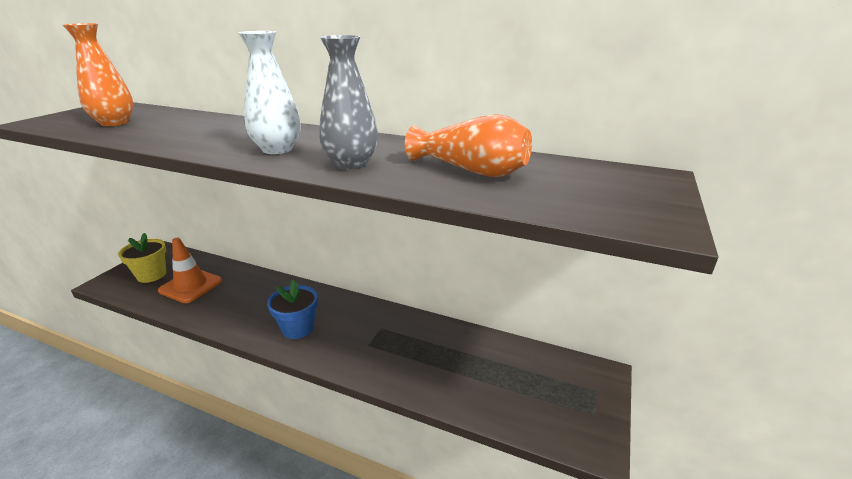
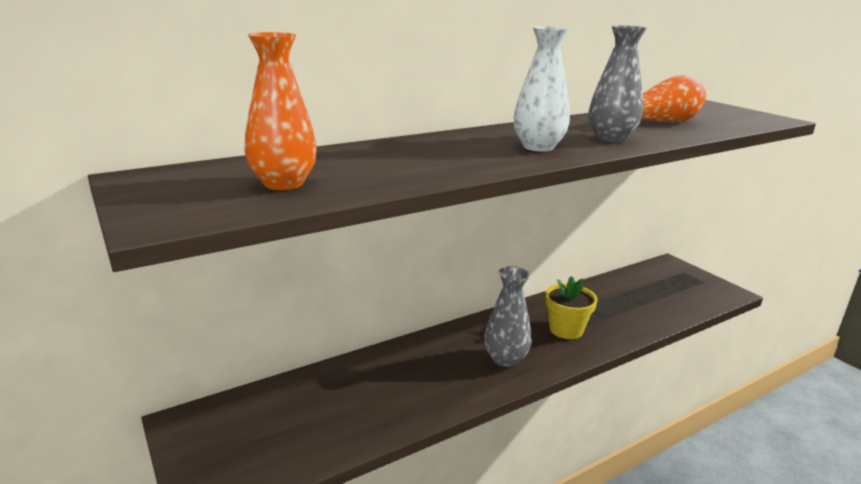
camera: 55 degrees left, 5 degrees down
yellow flower pot [118,233,166,283] -> yellow flower pot moved to [545,276,598,339]
orange traffic cone [158,238,222,303] -> none
blue flower pot [267,279,318,339] -> grey vase [484,266,532,367]

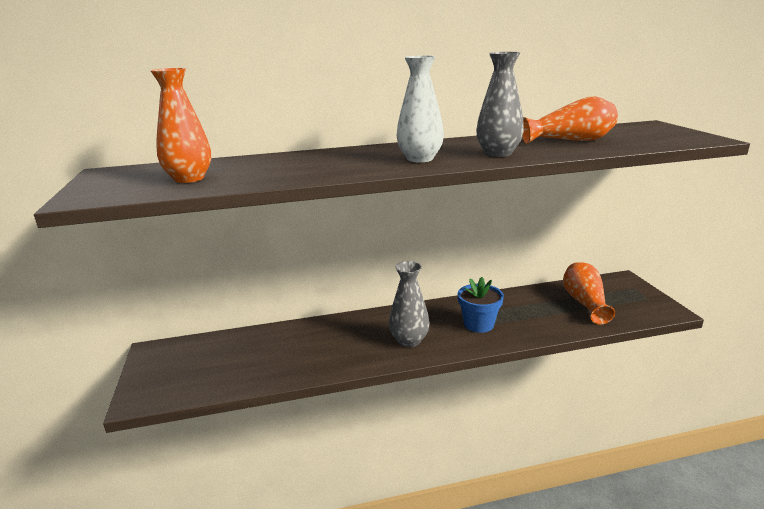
camera: 20 degrees right, 0 degrees up
yellow flower pot [545,276,598,339] -> blue flower pot [458,277,504,333]
none -> orange vase [563,262,615,325]

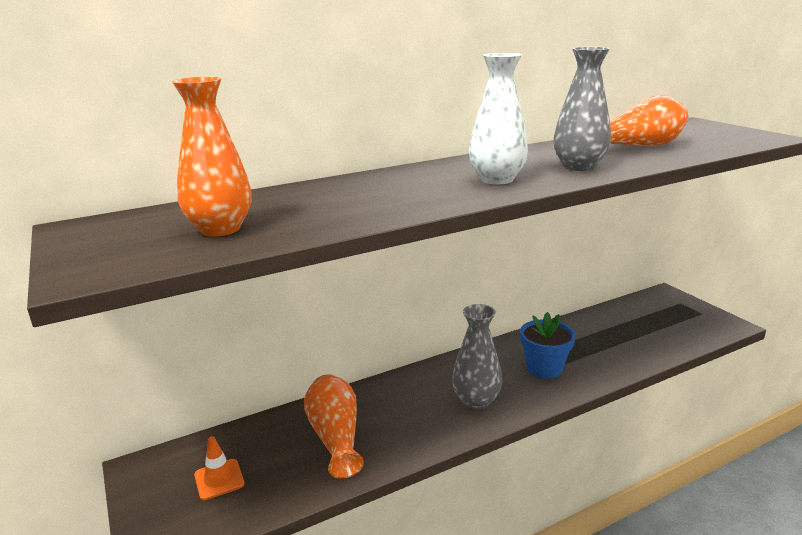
camera: 15 degrees left, 0 degrees up
orange vase [563,262,615,325] -> orange vase moved to [304,374,364,479]
none -> orange traffic cone [194,436,245,500]

